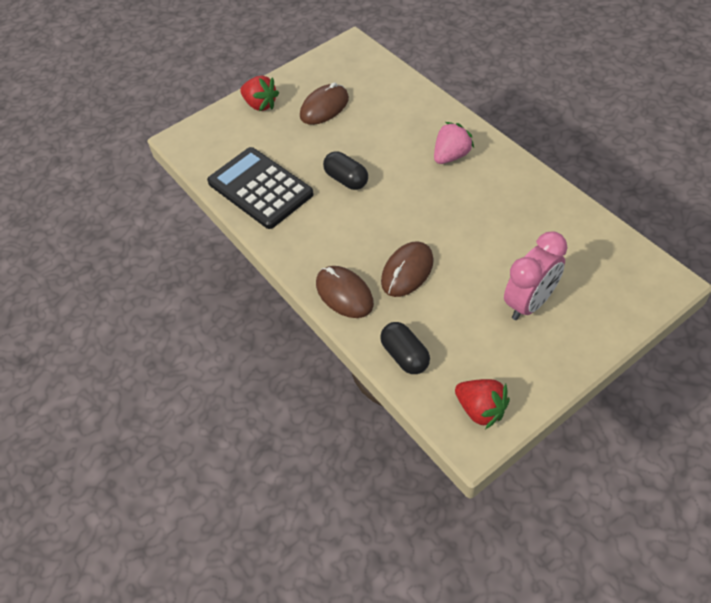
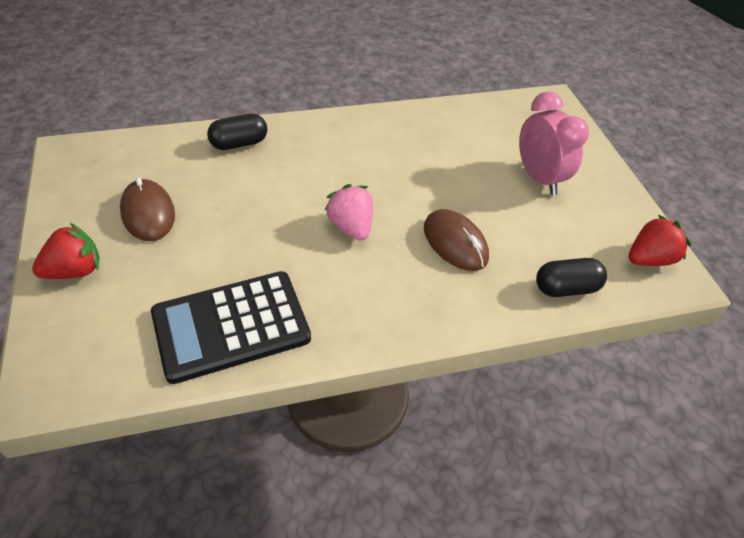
camera: 75 degrees left, 5 degrees down
brown mouse [316,266,374,318] -> none
black capsule [323,151,368,190] -> black capsule moved to [207,113,267,150]
pink strawberry [434,122,474,164] -> pink strawberry moved to [324,184,373,241]

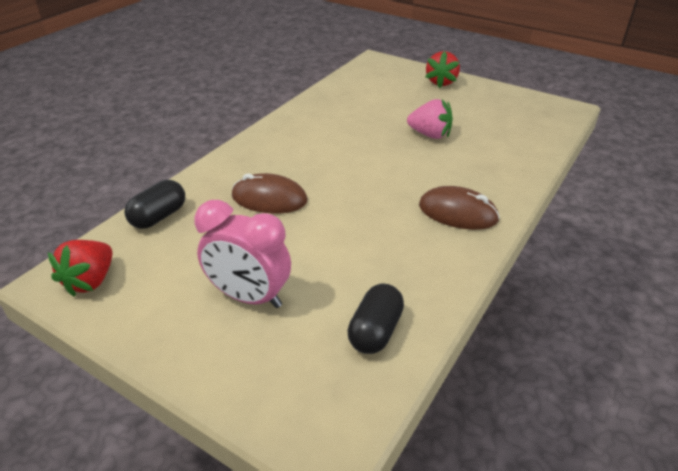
camera: 140 degrees right, 10 degrees down
brown mouse [120,177,175,241] -> brown mouse moved to [419,186,500,230]
black calculator [151,271,311,384] -> none
black capsule [207,113,267,150] -> black capsule moved to [347,283,404,354]
pink strawberry [324,184,373,241] -> pink strawberry moved to [407,99,453,139]

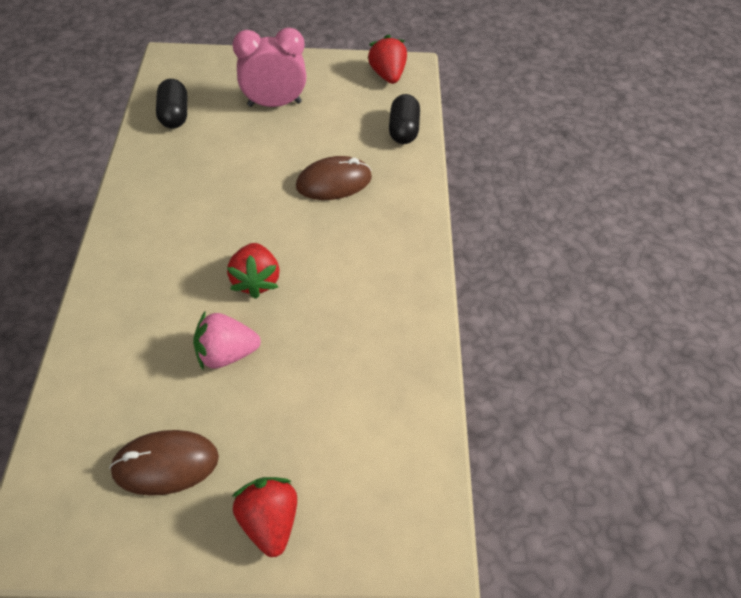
camera: 145 degrees right, 15 degrees up
brown mouse [419,186,500,230] -> brown mouse moved to [109,430,219,496]
none -> red strawberry [227,243,279,299]

